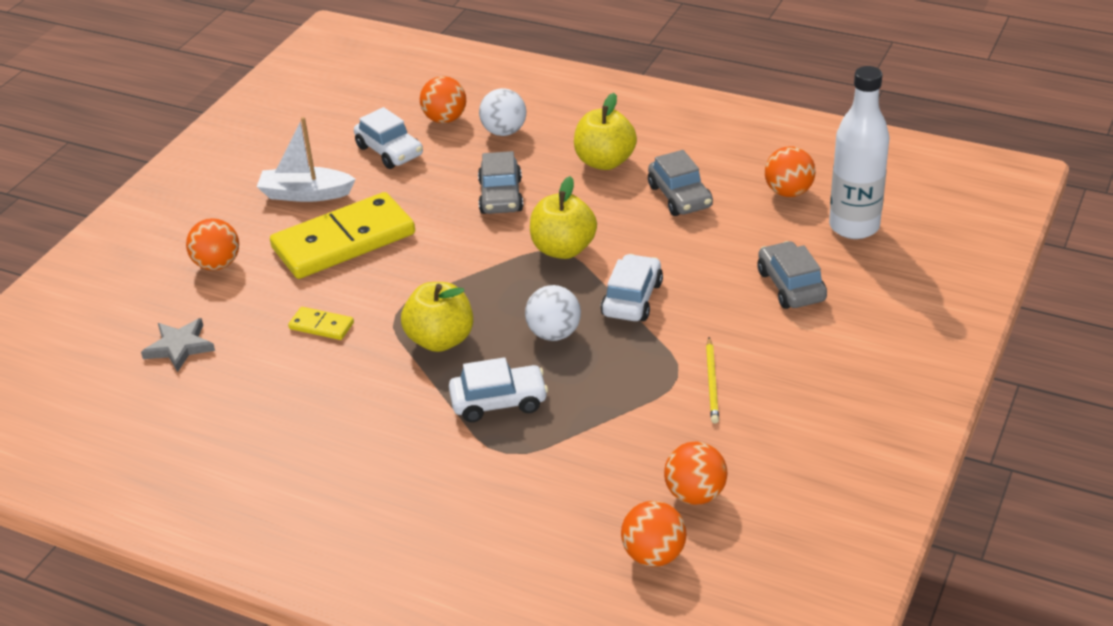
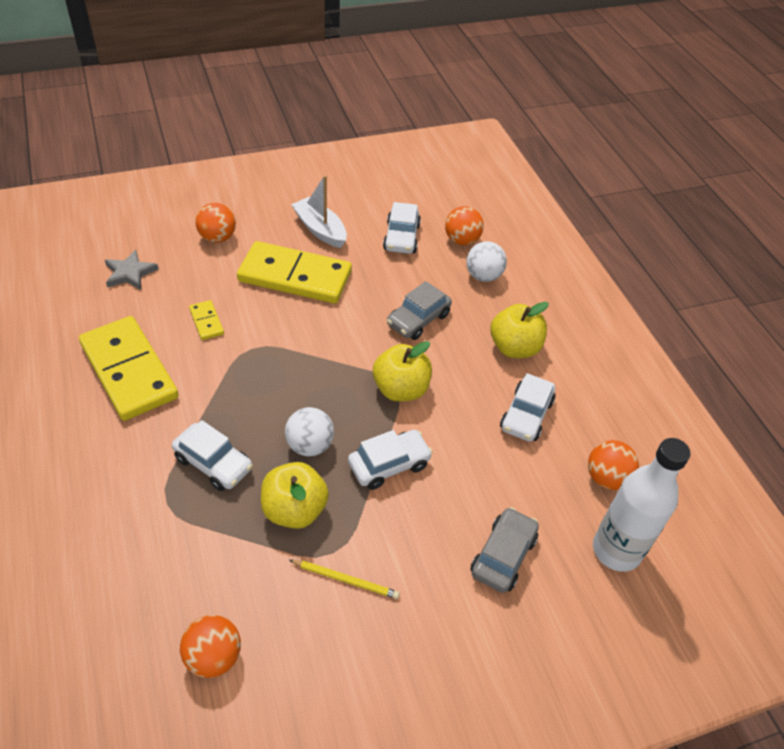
camera: 40 degrees right, 10 degrees up
yellow apple [401,282,473,352] -> yellow apple moved to [261,462,329,529]
orange ball [621,501,687,567] -> none
grey car [648,150,713,216] -> white car [500,373,556,442]
yellow pencil [706,337,719,423] -> yellow pencil turned 120 degrees counterclockwise [289,560,400,599]
none -> yellow domino [79,316,179,421]

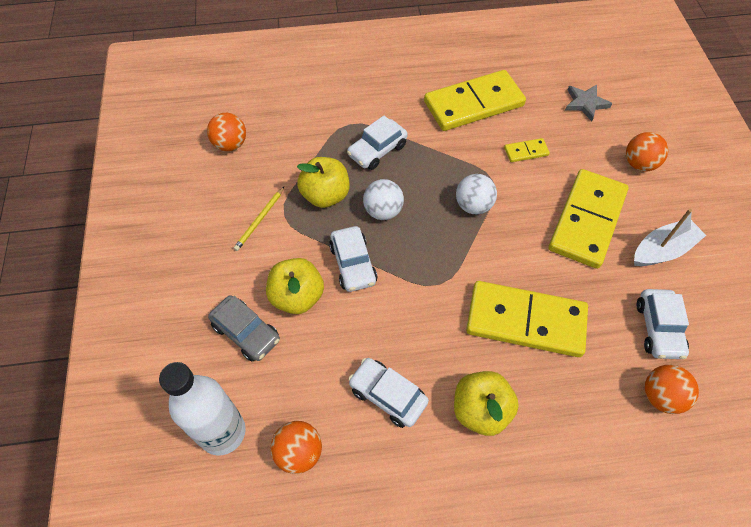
camera: 105 degrees right, 10 degrees up
yellow apple [373,341,432,401] -> yellow apple moved to [266,258,324,314]
white car [383,202,421,254] -> white car turned 105 degrees counterclockwise [637,289,689,359]
grey car [387,281,452,340] -> yellow domino [466,281,588,357]
white ball [467,241,507,282] -> white ball moved to [456,174,497,215]

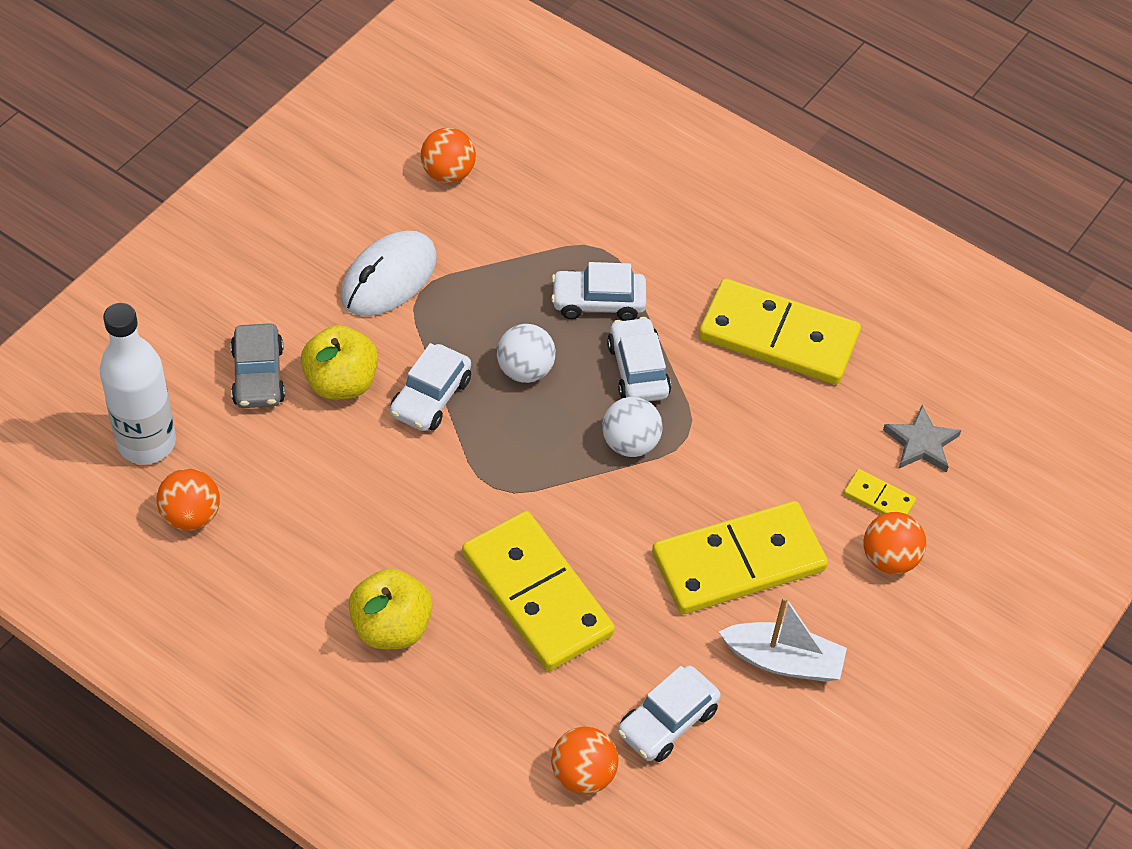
camera: 40 degrees right, 5 degrees down
yellow pencil [234,187,284,251] -> white mouse [341,230,437,316]
yellow apple [297,157,350,208] -> none
white car [348,358,429,428] -> white car moved to [607,317,671,401]
yellow domino [504,138,550,162] -> yellow domino moved to [843,469,916,515]

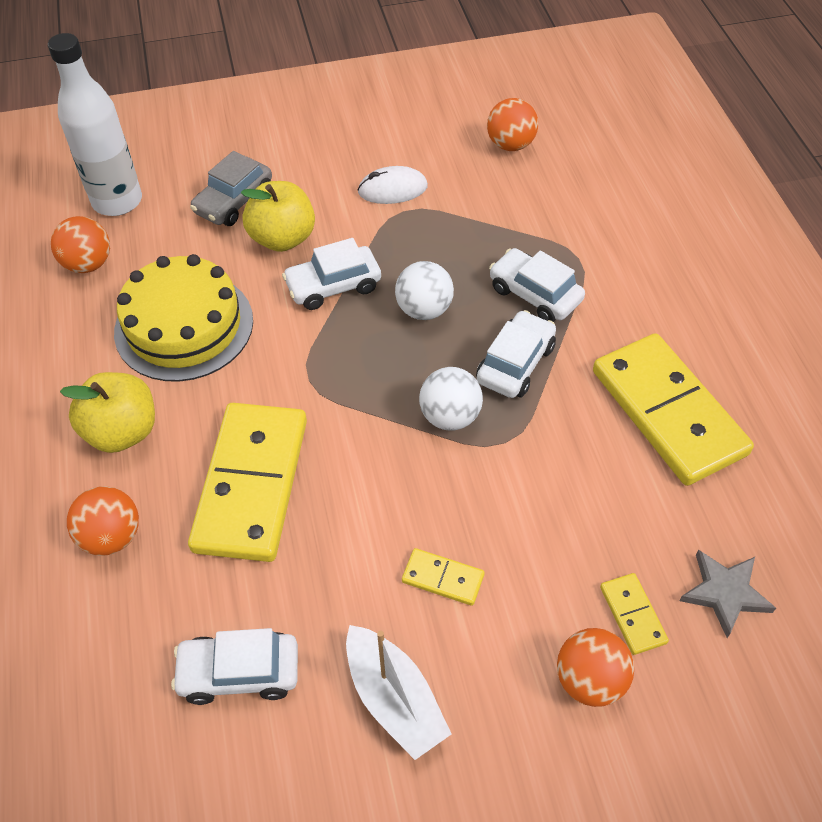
camera: 45 degrees right, 0 degrees up
white mouse [341,230,437,316] -> white mouse [358,166,428,204], size x0.64
orange ball [551,726,618,795] -> orange ball moved to [67,486,139,556]
yellow domino [652,501,828,614] -> yellow domino [402,548,484,606], size x0.42
none -> yellow cake [114,254,253,382]

